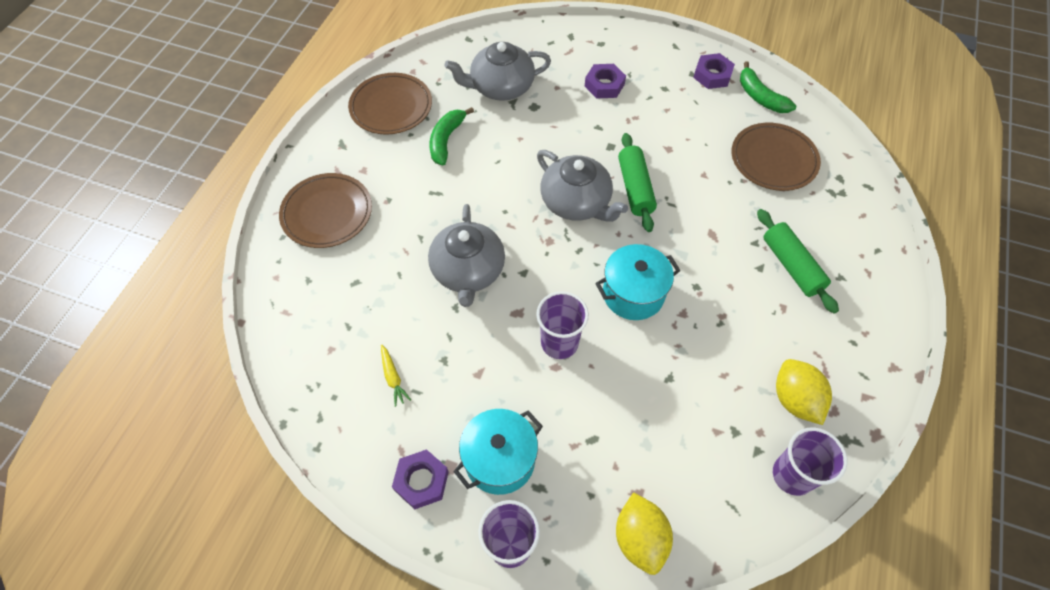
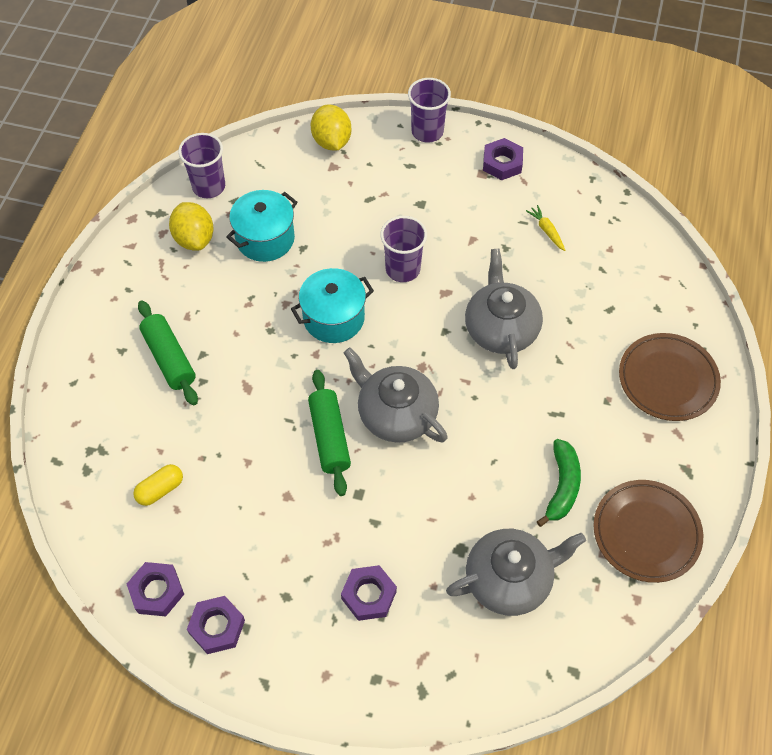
camera: 175 degrees right, 0 degrees up
turquoise pot [453,409,543,495] -> turquoise pot moved to [226,190,297,262]
brown plate [731,123,821,191] -> yellow capsule [133,464,183,506]
green banana [740,61,796,113] -> purple nut [127,562,184,617]

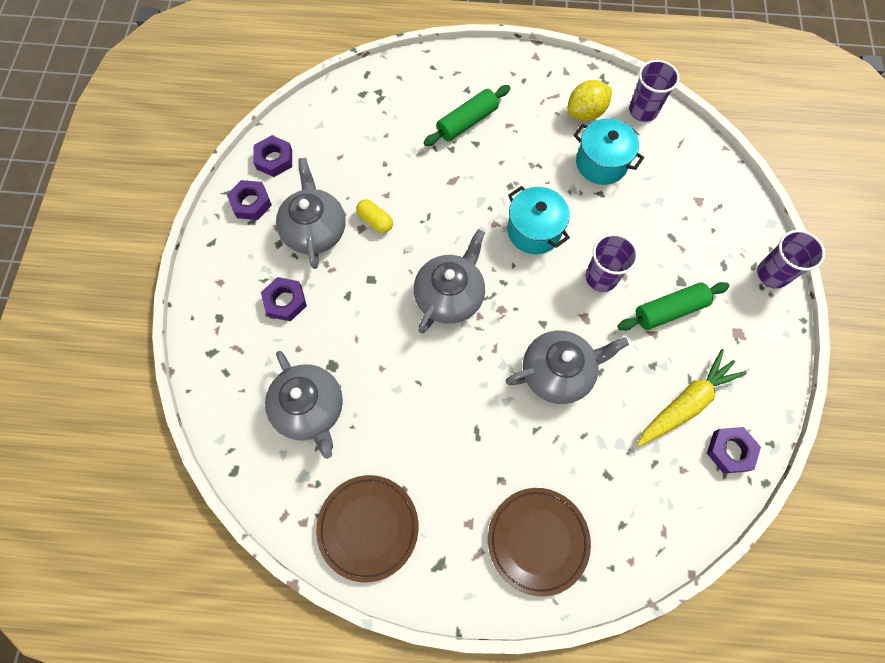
camera: 80 degrees right, 10 degrees up
yellow capsule [133,464,183,506] -> yellow capsule moved to [356,199,393,233]
green rolling pin [308,370,351,496] -> green rolling pin moved to [617,282,729,331]
yellow lemon [311,104,351,151] -> none
purple nut [483,138,523,180] -> purple nut moved to [707,427,761,474]
yellow carrot [526,205,566,251] -> yellow carrot [637,349,747,446], size x2.17
green banana [537,439,581,527] -> none
none -> grey teapot [276,158,346,269]

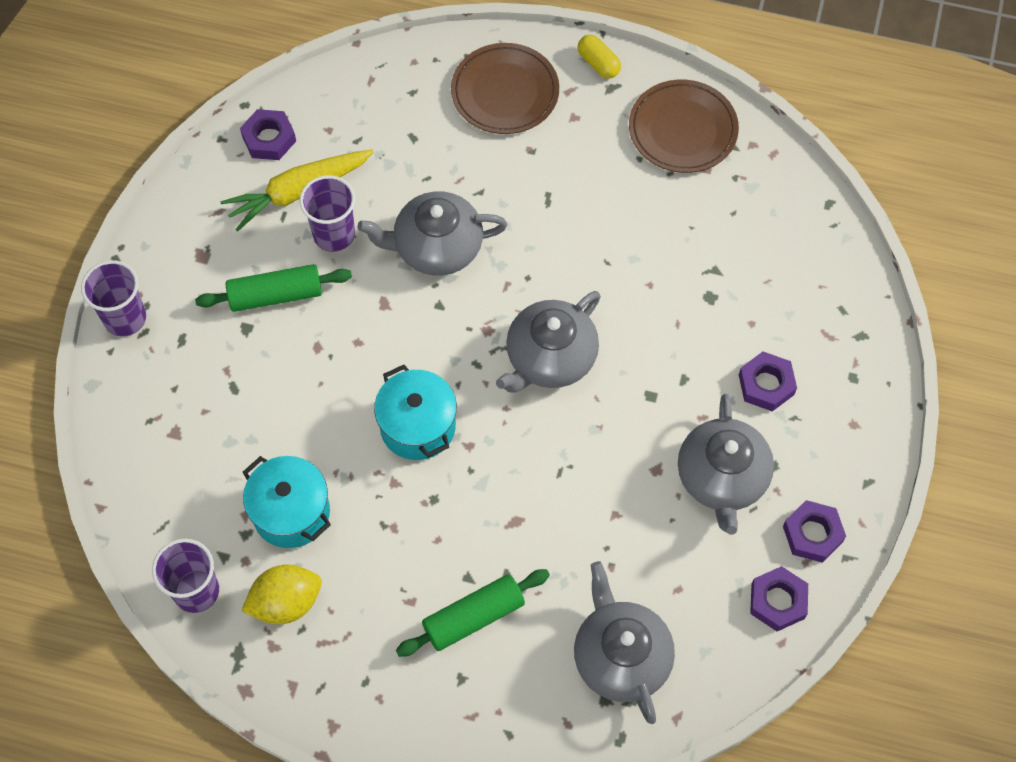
camera: 170 degrees left, 5 degrees down
grey teapot [265,351,343,459] -> grey teapot moved to [574,561,675,724]
yellow capsule [356,199,393,233] -> yellow capsule moved to [578,35,621,79]
purple cup [586,233,638,292] -> purple cup moved to [299,175,355,252]

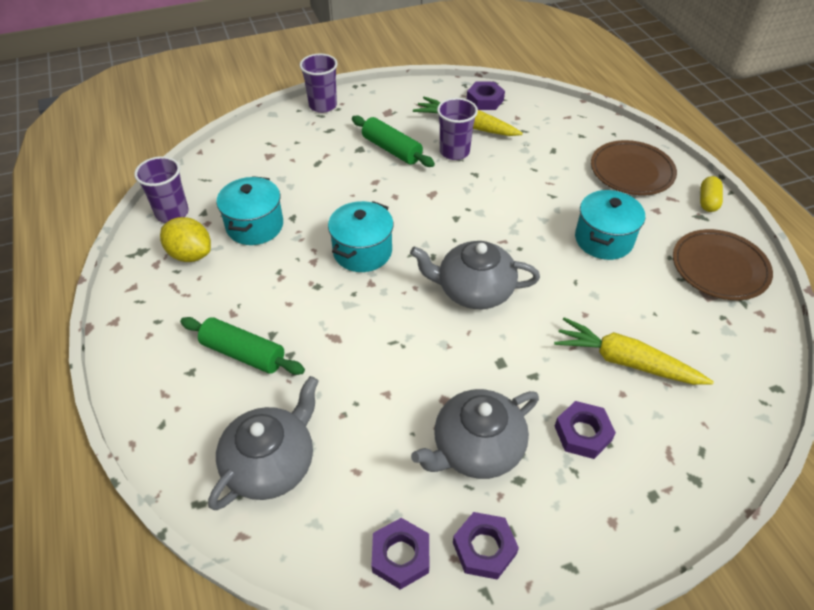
camera: 55 degrees right, 15 degrees down
grey teapot [357,191,507,276] -> none
none -> yellow carrot [554,317,714,385]
none -> turquoise pot [575,190,645,260]

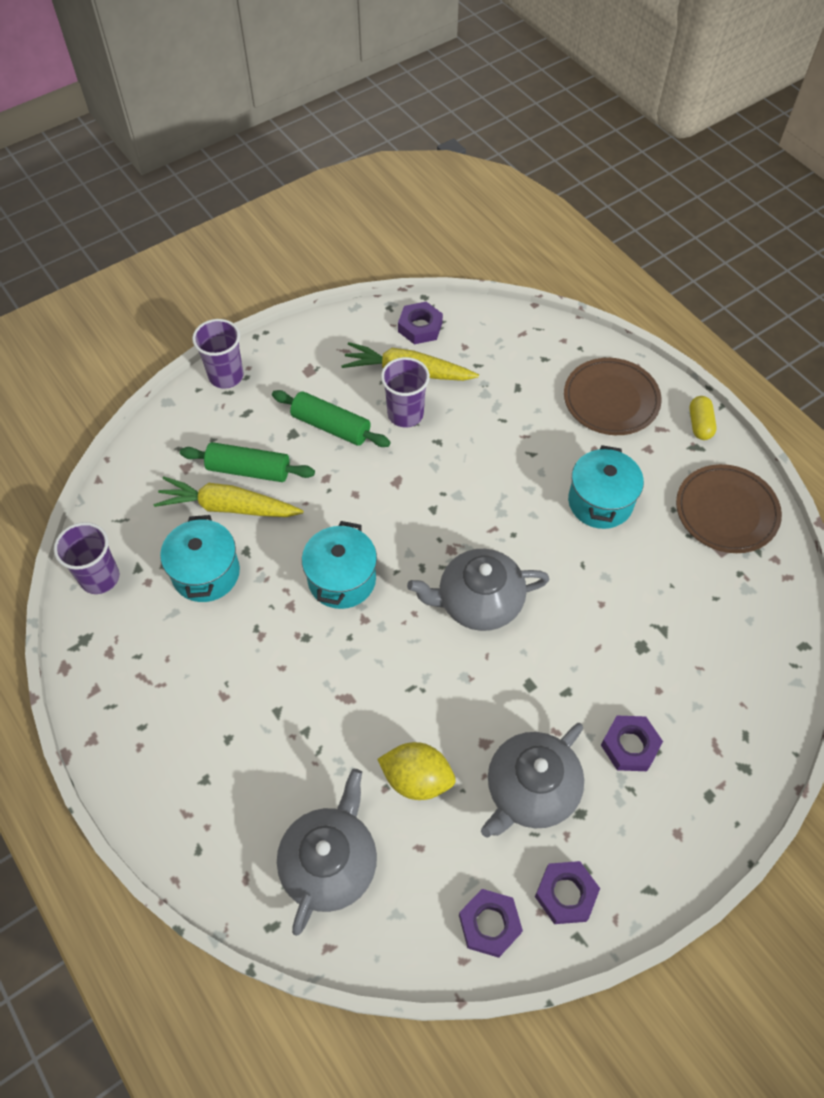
camera: 15 degrees left, 10 degrees up
yellow lemon [160,217,211,262] -> yellow lemon moved to [377,742,456,800]
green rolling pin [180,317,305,375] -> green rolling pin moved to [180,442,315,482]
yellow carrot [554,317,714,385] -> yellow carrot moved to [154,476,304,517]

